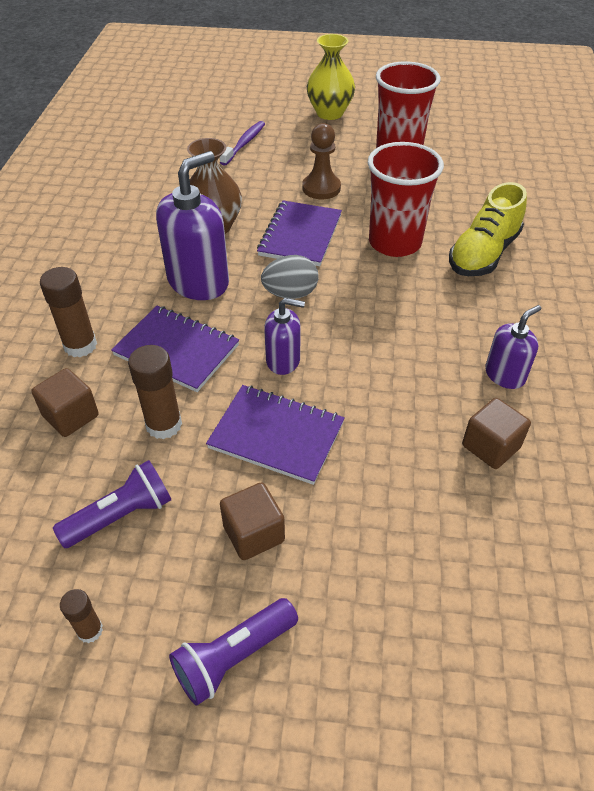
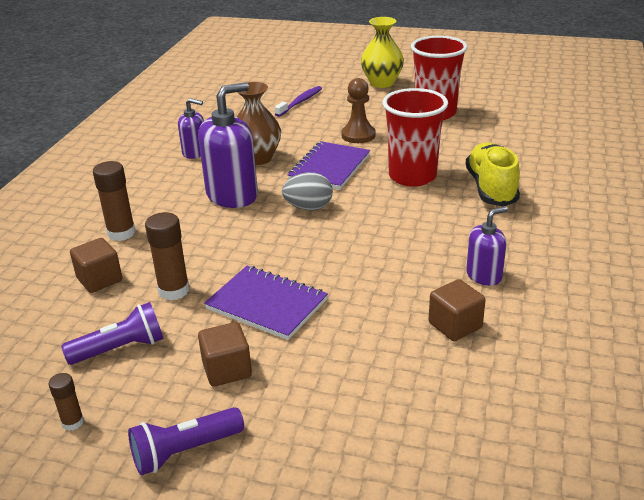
camera: 10 degrees right, 15 degrees down
purple notebook [111,306,239,392] -> none
purple soap dispenser [264,298,305,375] -> purple soap dispenser moved to [178,98,204,159]
yellow shoe [449,182,527,276] -> yellow shoe turned 135 degrees clockwise [466,142,520,207]

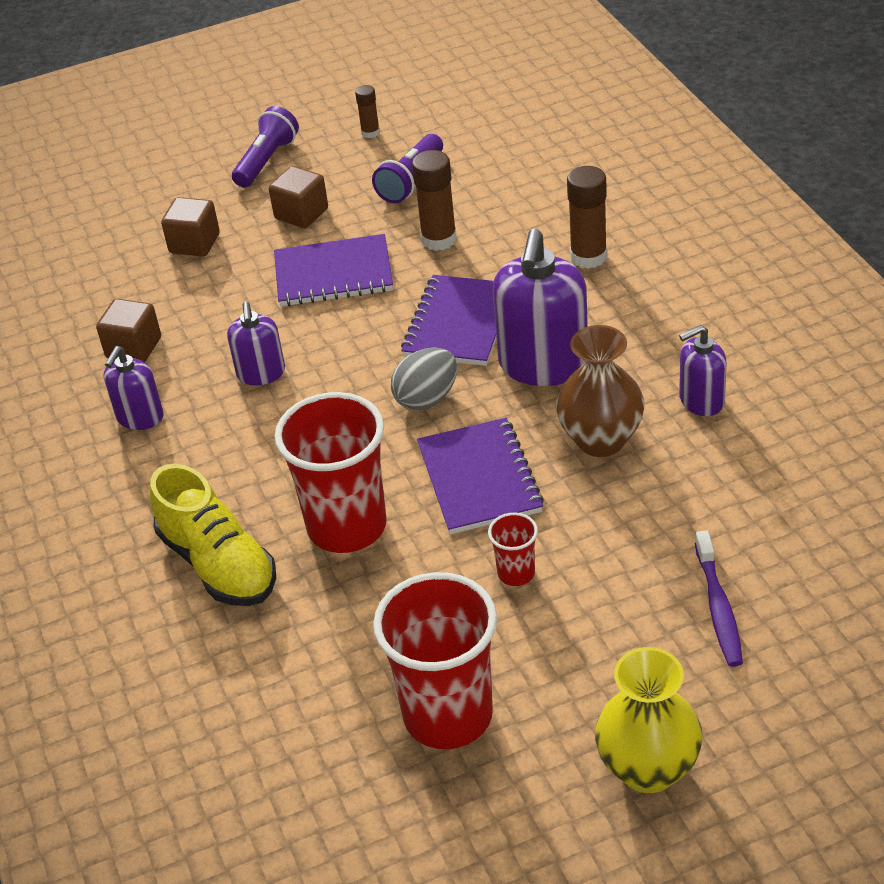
camera: 145 degrees right, 10 degrees up
brown cube [70,238,122,293] -> brown cube moved to [161,197,220,256]
brown pawn [341,78,376,143] -> red cup [488,513,538,586]
none -> purple soap dispenser [227,302,285,385]
none -> purple notebook [401,275,496,366]

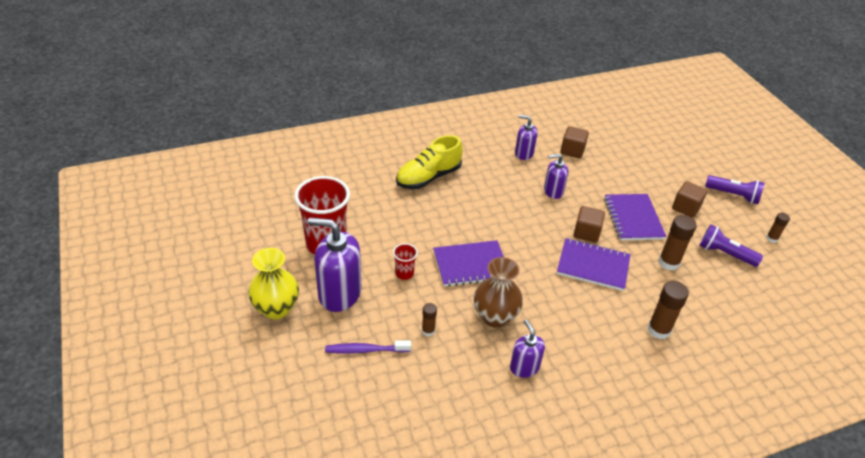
camera: 85 degrees right, 0 degrees up
brown cube [161,197,220,256] -> brown cube moved to [574,206,605,243]
red cup [275,392,387,553] -> none
grey egg [391,347,457,411] -> none
purple soap dispenser [493,229,588,386] -> purple soap dispenser moved to [308,217,361,312]
none -> brown glue stick [422,303,437,336]

